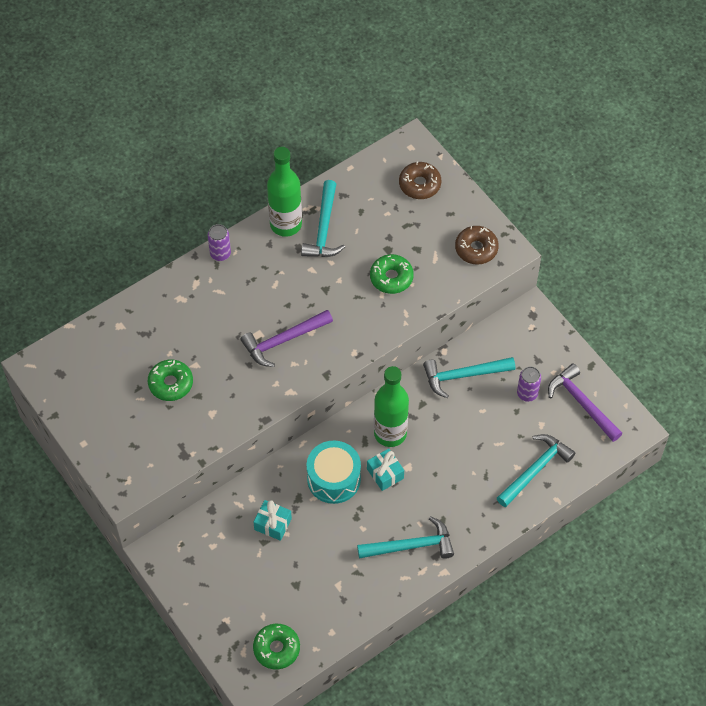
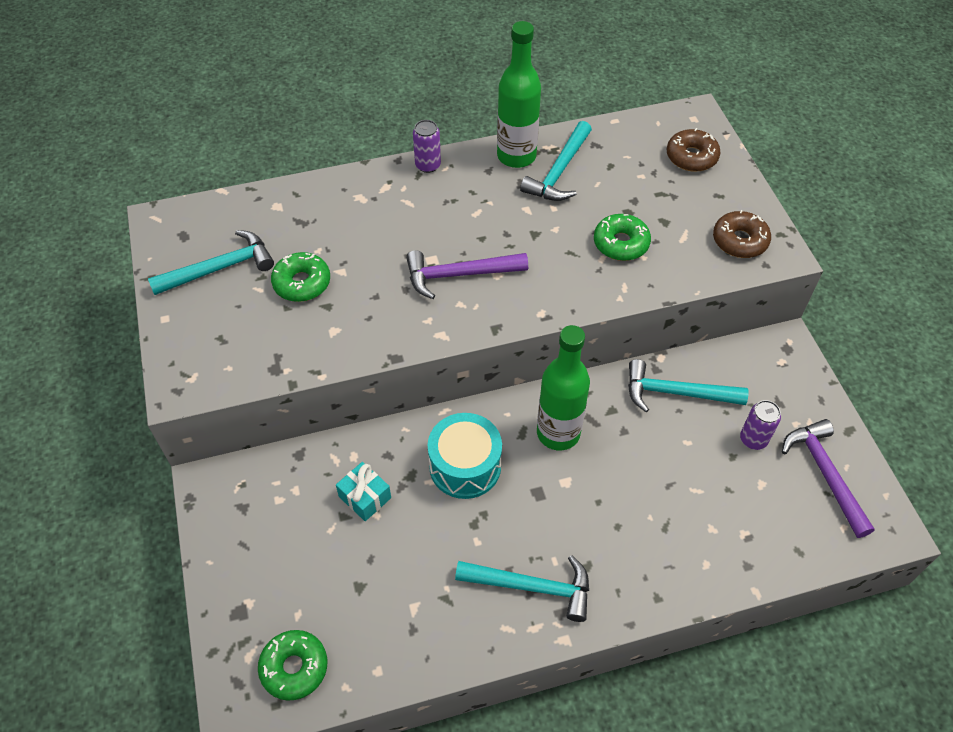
camera: 20 degrees right, 5 degrees down
turquoise gift [367,449,404,491] -> none
turquoise hammer [497,434,575,507] -> turquoise hammer moved to [148,230,274,295]

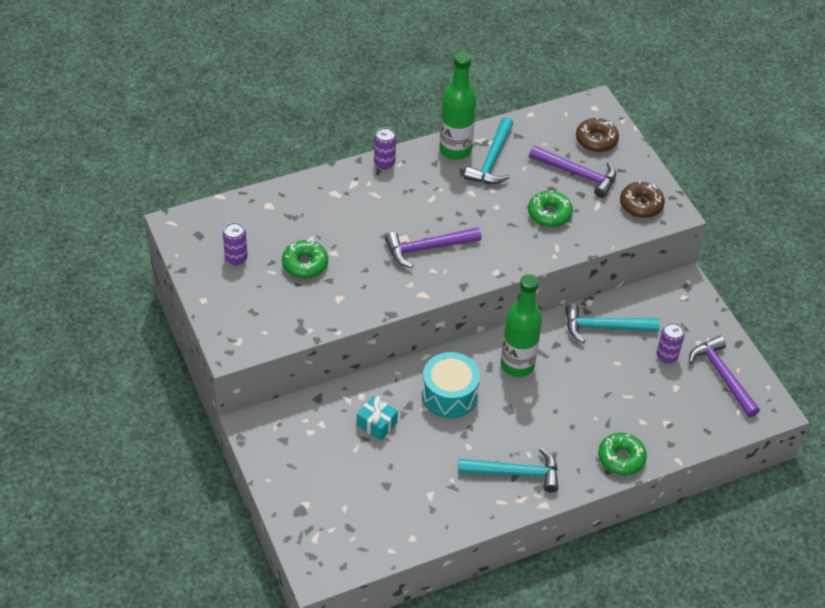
camera: 10 degrees left, 5 degrees down
turquoise hammer [148,230,274,295] -> purple can [223,222,247,265]
green donut [258,630,327,701] -> green donut moved to [598,433,647,476]
none -> purple hammer [529,145,616,198]

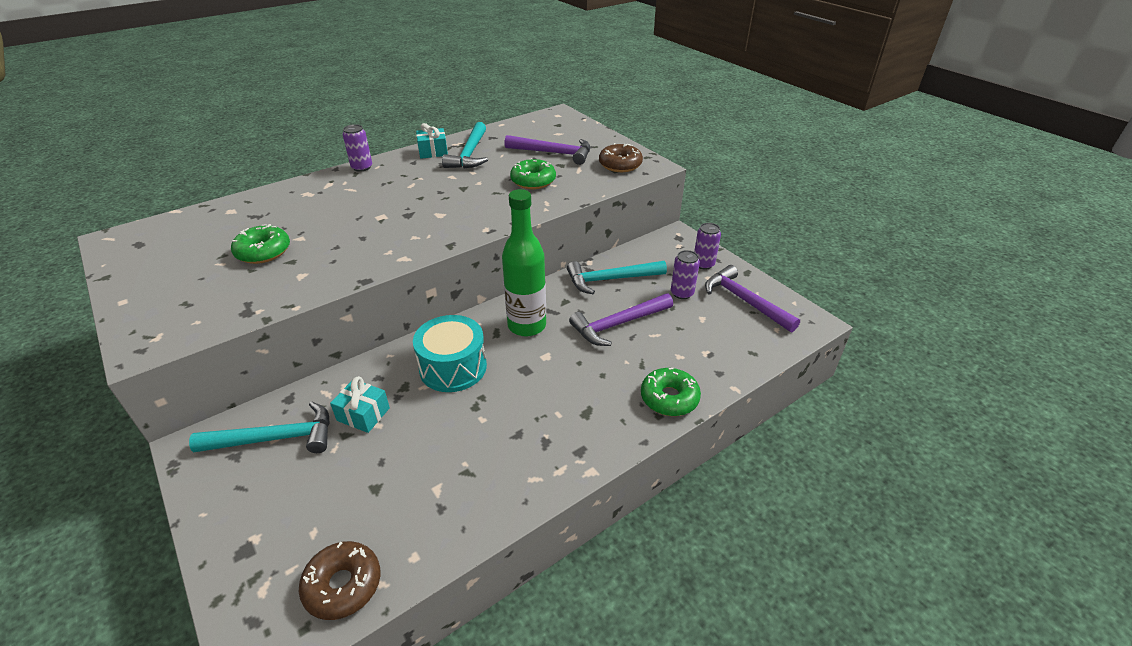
camera: 10 degrees left, 10 degrees down
purple can [223,222,247,265] -> purple can moved to [694,223,721,270]
purple hammer [385,227,481,268] -> purple hammer moved to [569,293,673,346]
green bottle [439,52,476,160] -> turquoise gift [416,123,448,159]
turquoise hammer [458,448,558,492] -> turquoise hammer moved to [189,401,330,453]
brown donut [576,117,619,152] -> brown donut moved to [299,541,381,620]

